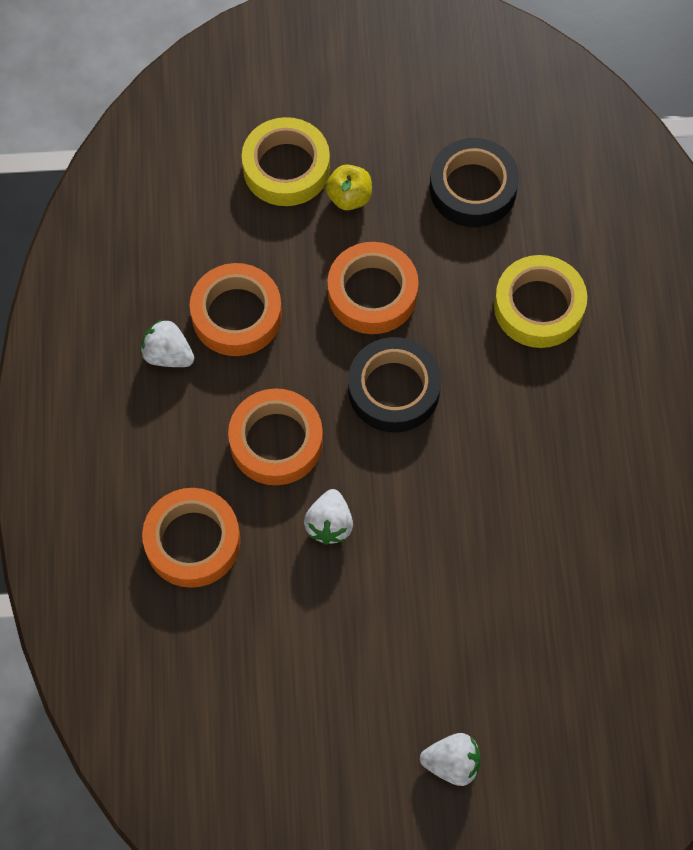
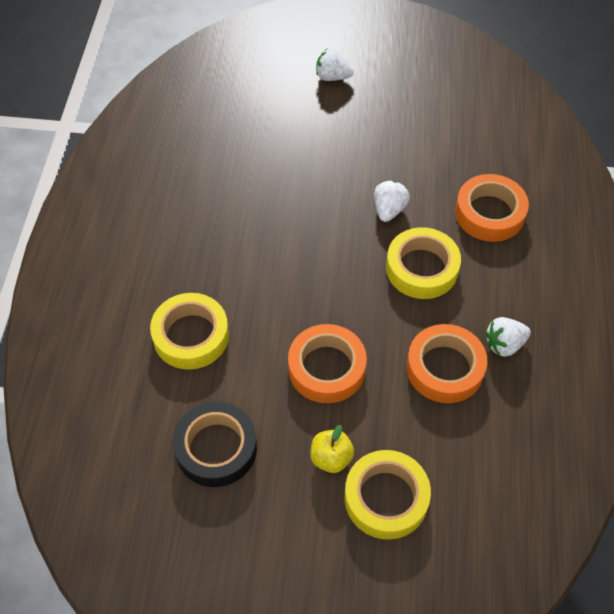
camera: 170 degrees left, 10 degrees down
white strawberry [140,319,194,367] -> white strawberry turned 120 degrees clockwise [486,317,531,357]
orange tape [228,388,323,485] -> yellow tape [386,227,461,299]
black tape [348,337,441,432] -> none

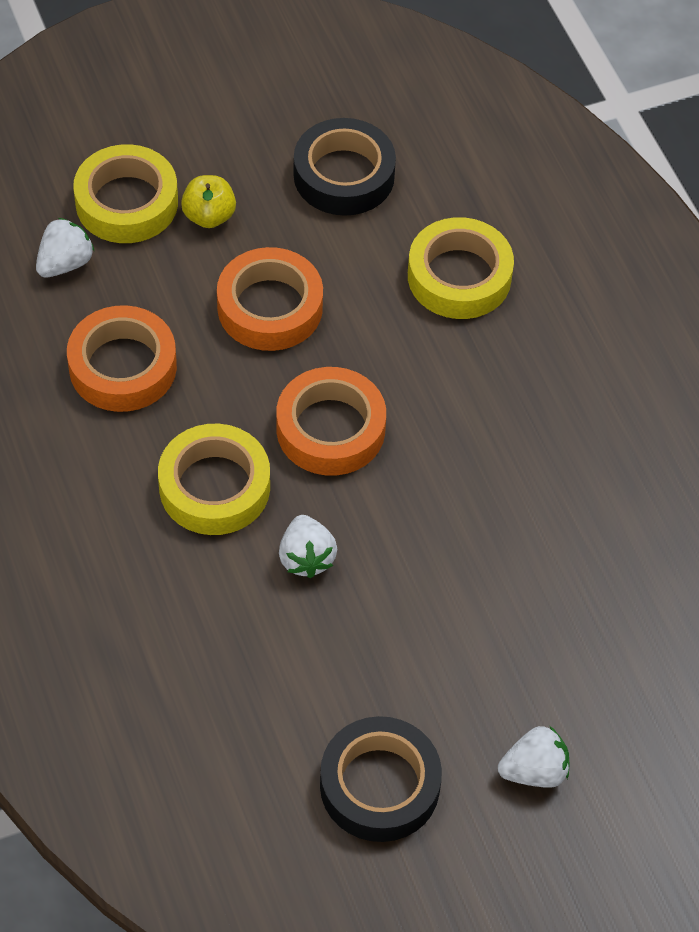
camera: 150 degrees right, 0 degrees up
orange tape [455,174,529,242] -> orange tape moved to [276,367,386,476]
white strawberry [486,317,531,357] -> white strawberry moved to [36,218,95,278]
none -> black tape [320,716,442,842]

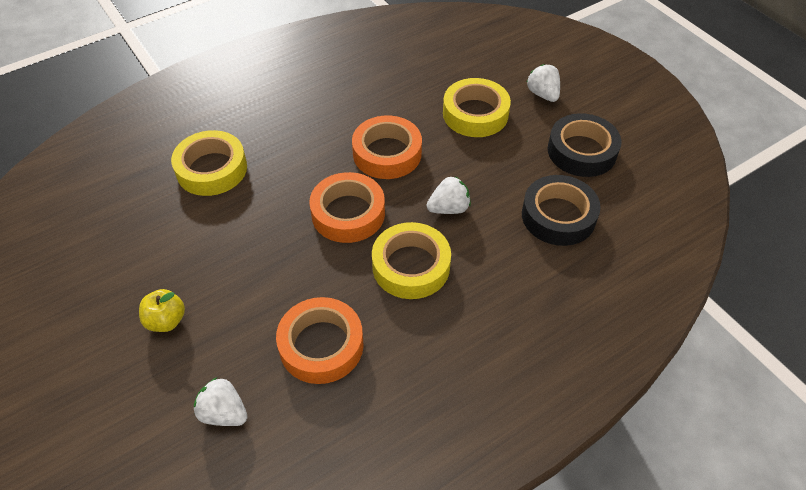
camera: 100 degrees left, 5 degrees down
yellow tape [73,144,178,243] -> yellow tape moved to [443,78,511,137]
orange tape [217,247,323,351] -> orange tape moved to [352,115,422,179]
black tape [294,118,396,216] -> black tape moved to [522,175,601,246]

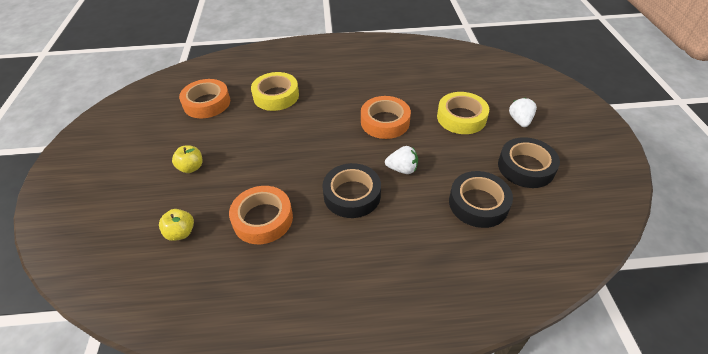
camera: 30 degrees right, 5 degrees down
white strawberry [194,378,248,426] -> yellow apple [159,209,194,241]
orange tape [309,172,385,243] -> orange tape moved to [179,79,230,118]
yellow tape [372,222,451,299] -> black tape [322,163,381,218]

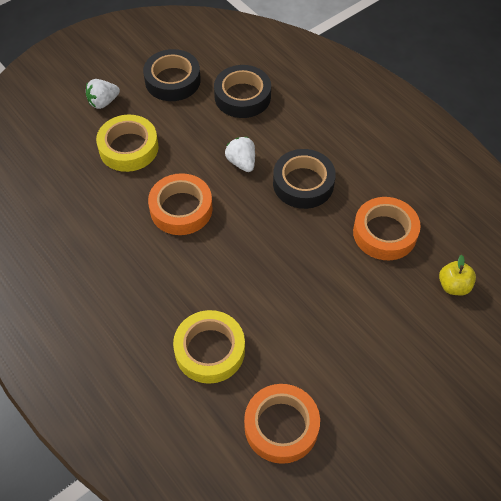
camera: 125 degrees left, 10 degrees up
yellow apple [172,145,202,173] -> none

